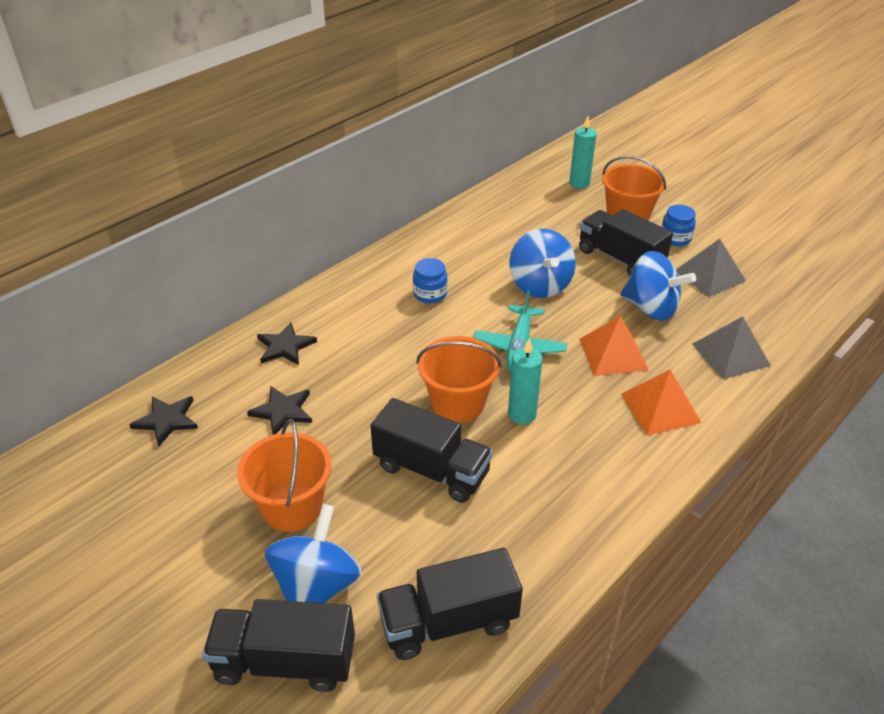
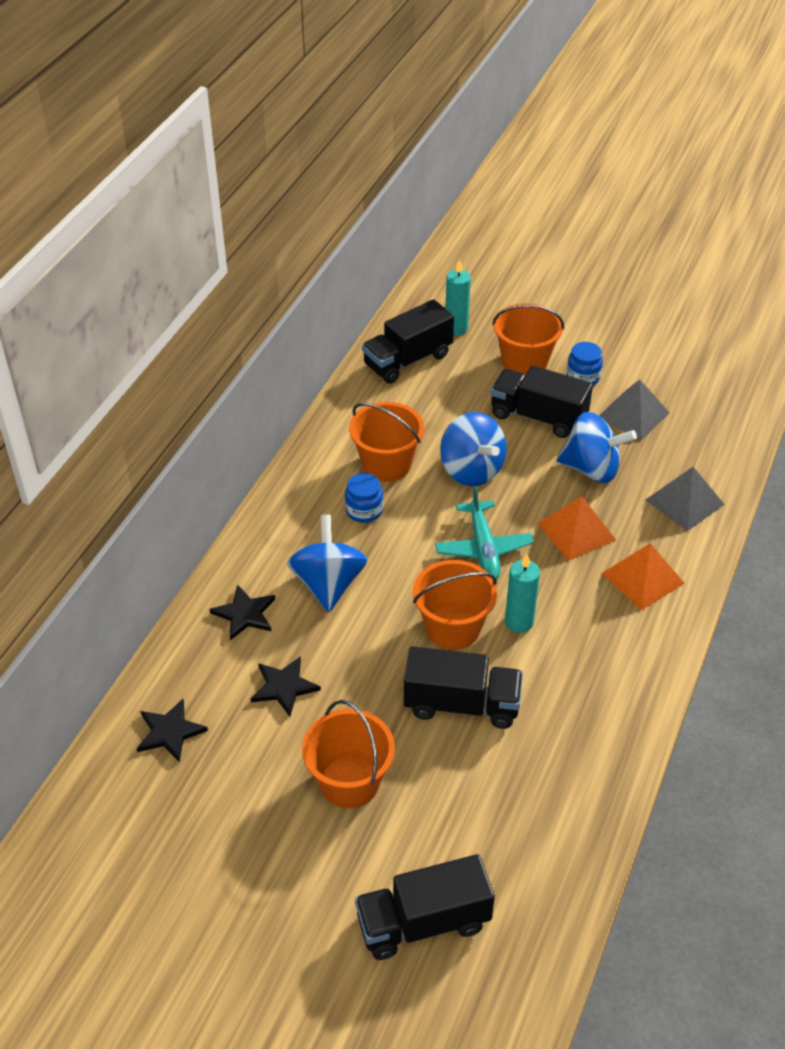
camera: 20 degrees left, 5 degrees up
blue spinning top [265,504,362,603] -> blue spinning top moved to [287,515,367,612]
black truck [377,548,523,660] -> black truck moved to [362,299,454,384]
none -> orange bucket [349,402,424,482]

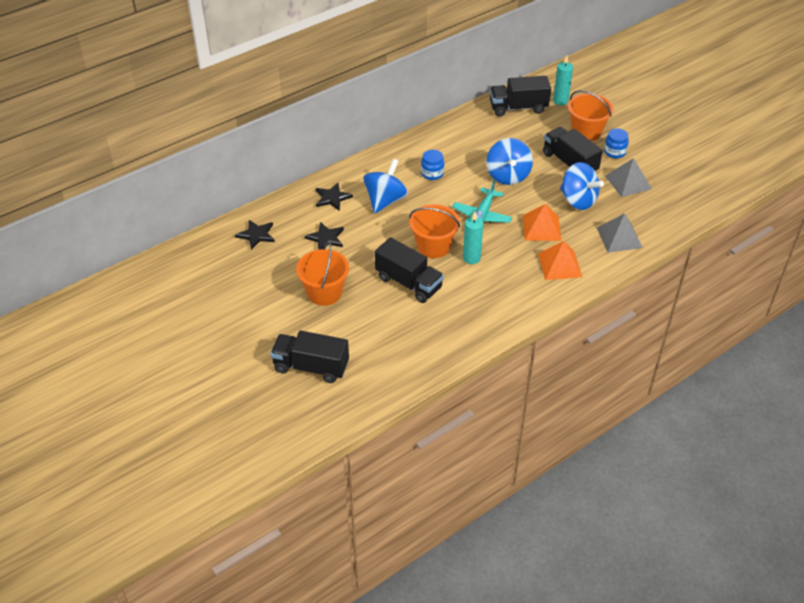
camera: 30 degrees right, 0 degrees up
orange bucket [349,402,424,482] -> none

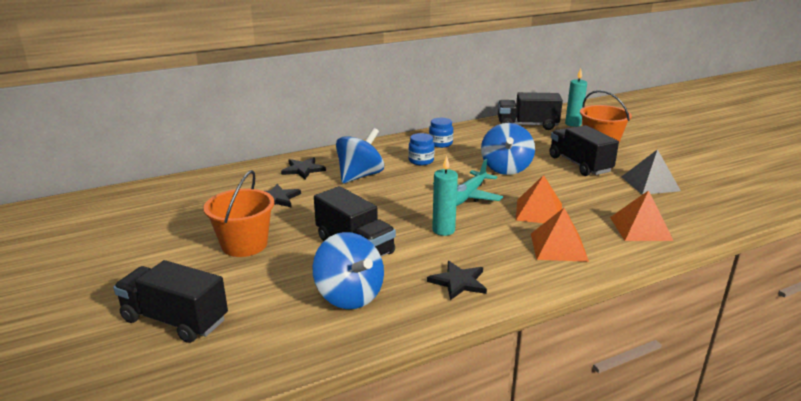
camera: 10 degrees right, 20 degrees down
black star [235,220,275,250] -> black star moved to [427,261,487,300]
orange bucket [409,204,460,258] -> none
blue spinning top [560,162,604,210] -> blue spinning top moved to [313,232,384,309]
grey pyramid [597,213,643,253] -> orange pyramid [610,190,674,241]
blue jar [604,128,629,158] -> blue jar moved to [429,118,453,148]

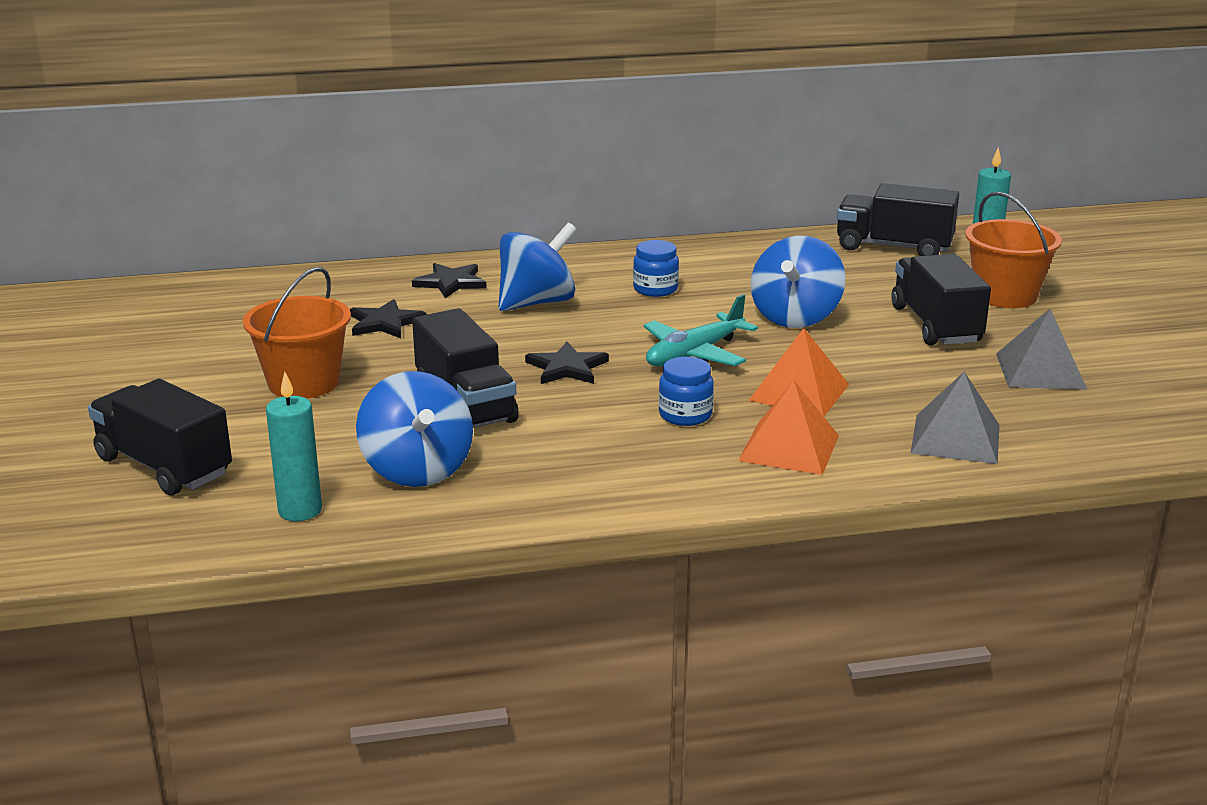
camera: 15 degrees right, 0 degrees up
black star [427,261,487,300] -> black star moved to [525,342,609,384]
blue jar [429,118,453,148] -> blue jar moved to [659,357,714,426]
turquoise candle [432,155,458,236] -> turquoise candle moved to [266,372,322,521]
orange pyramid [610,190,674,241] -> grey pyramid [911,372,1000,464]

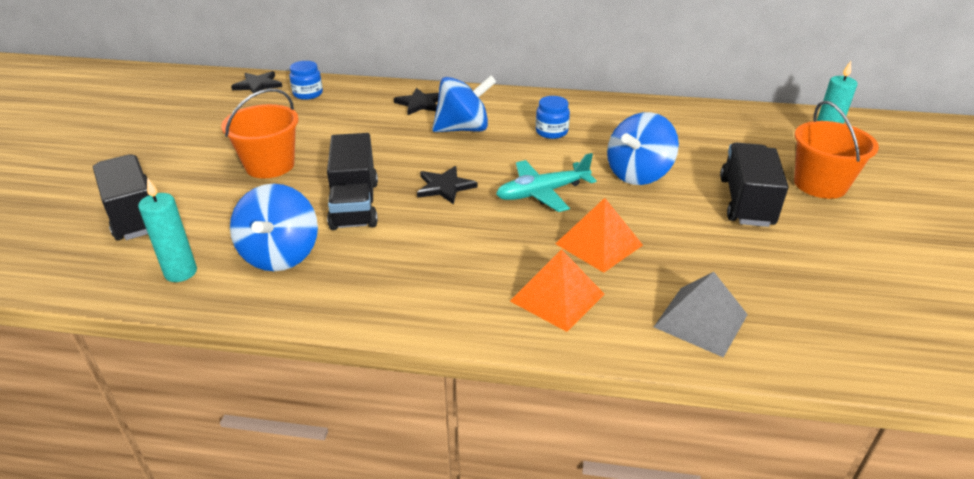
camera: 20 degrees right, 10 degrees up
black star [350,299,427,338] -> black star moved to [231,71,282,93]
blue jar [659,357,714,426] -> blue jar moved to [289,61,323,100]
black truck [837,183,959,256] -> none
grey pyramid [996,309,1087,390] -> none

